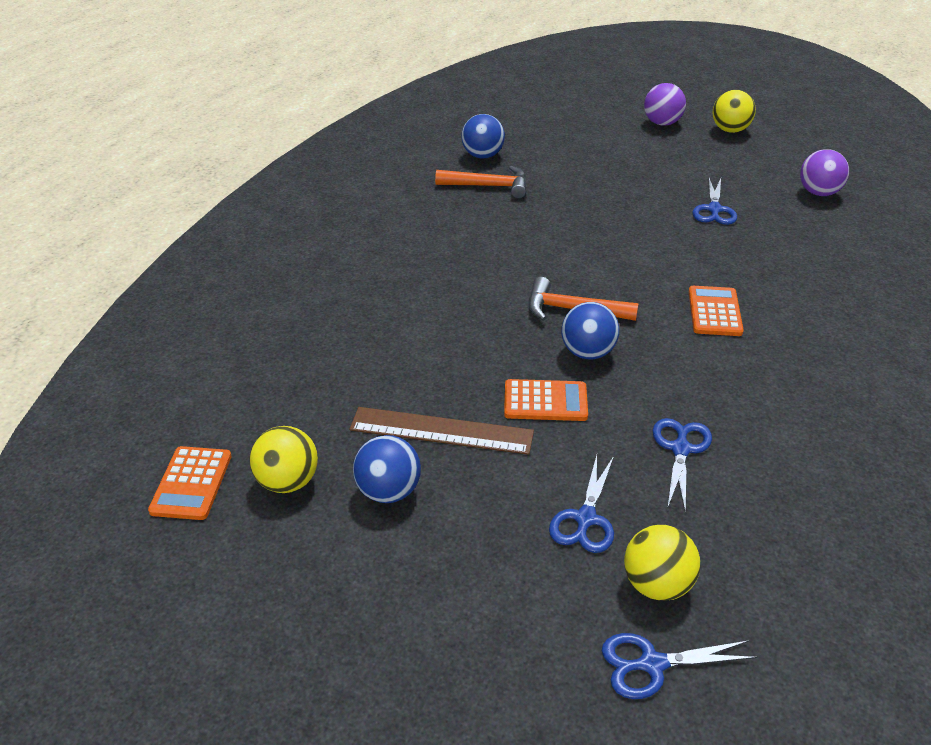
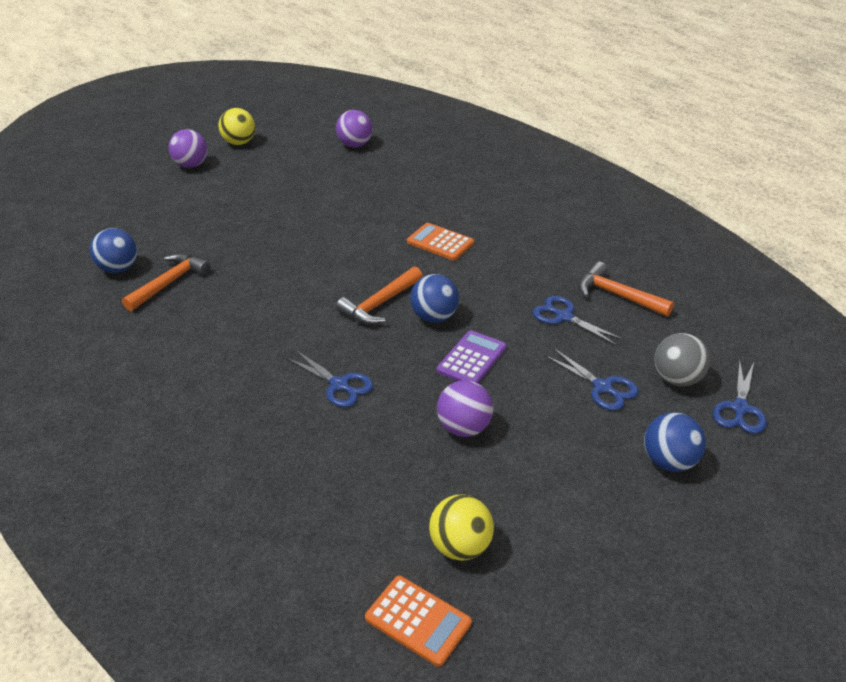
camera: 60 degrees left, 0 degrees up
brown ruler [350,407,534,455] -> purple ball [437,380,493,437]
blue ball [353,435,421,503] -> blue ball moved to [644,412,706,472]
orange calculator [504,379,588,421] -> purple calculator [437,330,507,383]
yellow ball [624,525,700,601] -> grey ball [655,333,710,387]
blue scissors [692,178,737,225] -> blue scissors moved to [286,350,373,407]
none -> orange hammer [579,261,674,317]

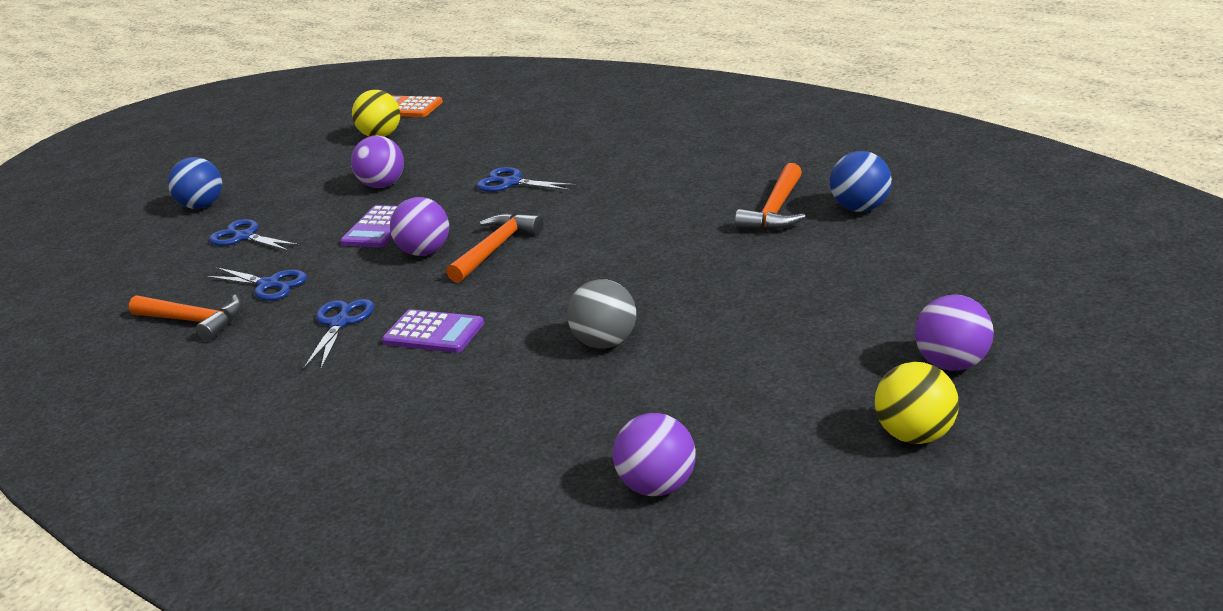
camera: 170 degrees right, 10 degrees down
orange calculator [407,223,474,260] -> purple calculator [382,309,484,353]
blue ball [410,274,459,323] -> purple ball [390,197,449,256]
grey ball [655,333,710,387] -> grey ball moved to [567,279,636,348]
blue scissors [713,360,767,434] -> blue scissors moved to [303,299,374,369]

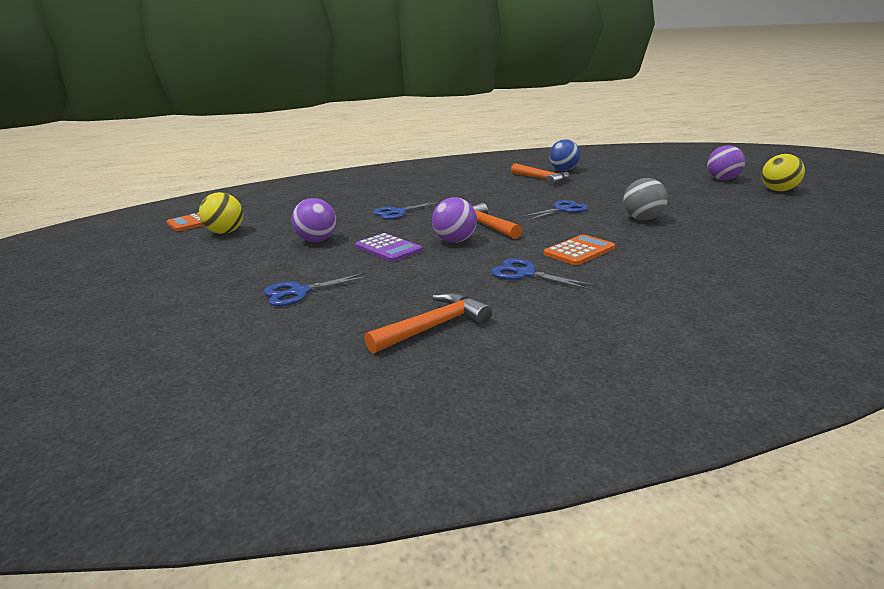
camera: 65 degrees left, 5 degrees down
blue ball [168,157,222,209] -> none
blue scissors [206,267,307,301] -> blue scissors moved to [520,200,588,221]
purple calculator [382,309,484,353] -> orange calculator [544,234,615,265]
purple ball [613,413,696,496] -> none

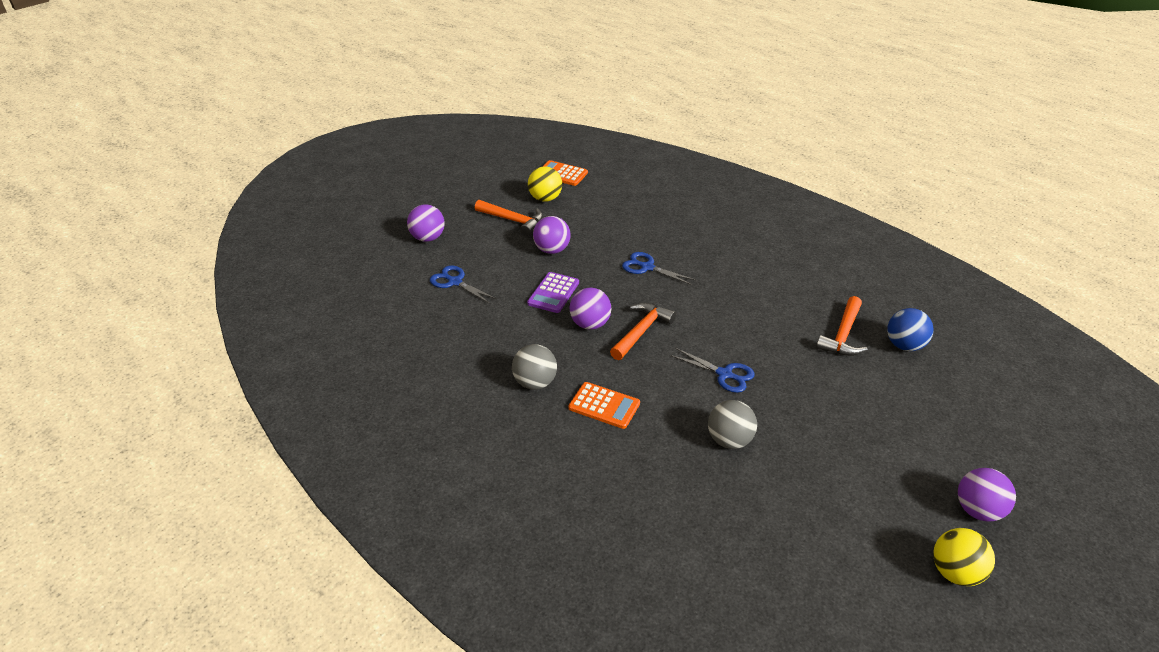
camera: 65 degrees right, 15 degrees up
orange hammer [364,293,492,354] -> orange hammer moved to [475,200,543,236]
blue scissors [491,258,595,290] -> grey ball [512,344,557,390]
none -> purple ball [407,204,445,242]

